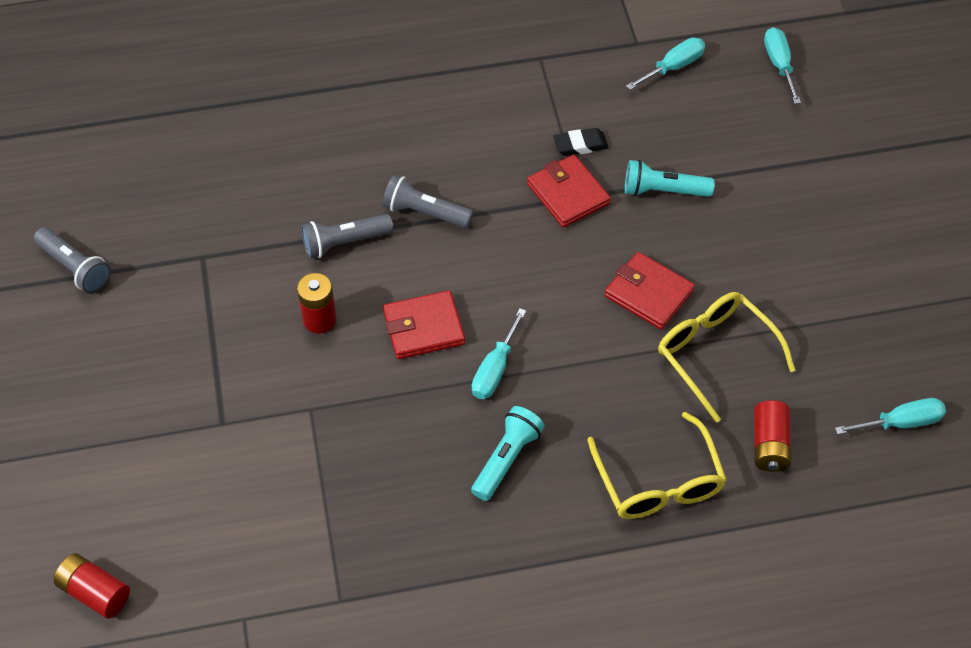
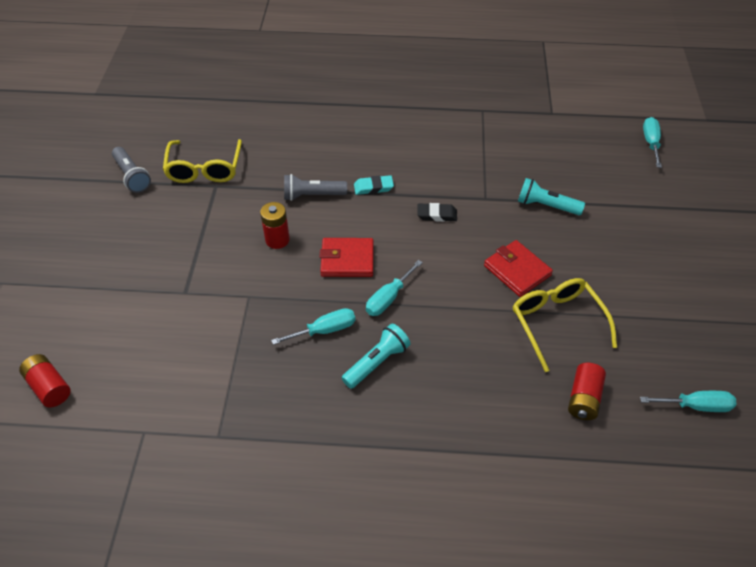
camera: 15 degrees right, 5 degrees down
grey flashlight [383,175,473,228] -> turquoise eraser [354,175,394,195]
red wallet [527,155,611,228] -> none
black eraser [553,128,608,156] -> black eraser moved to [417,203,457,222]
yellow glasses [587,412,727,519] -> yellow glasses moved to [163,139,242,183]
turquoise screwdriver [626,38,705,90] -> turquoise screwdriver moved to [271,308,355,345]

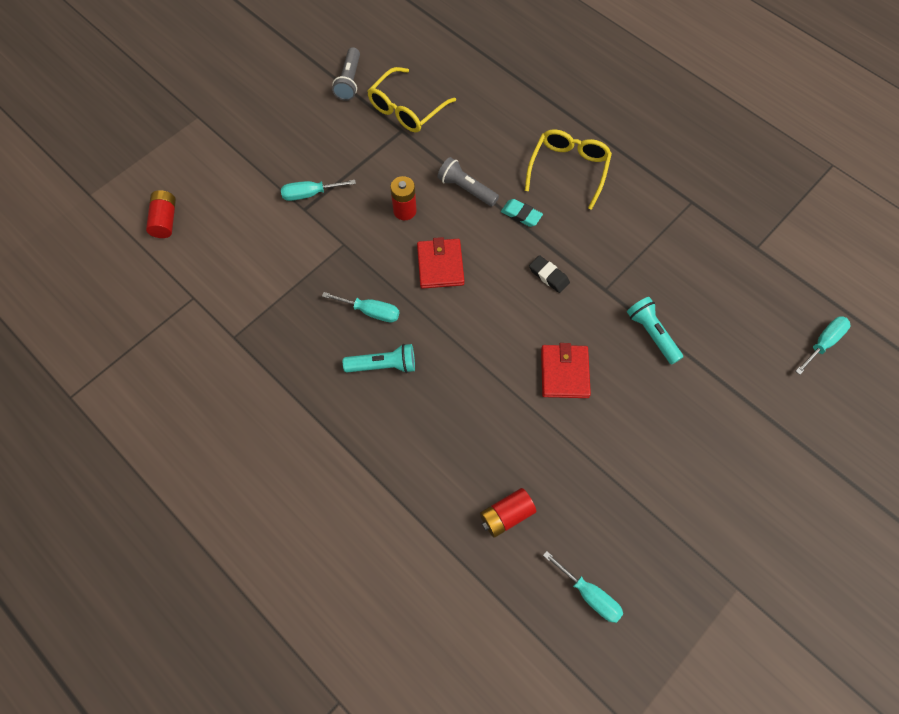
camera: 40 degrees right, 15 degrees up
red wallet [320,238,373,277] -> red wallet turned 45 degrees clockwise [417,237,464,289]
turquoise screwdriver [366,260,423,316] -> turquoise screwdriver moved to [281,180,356,201]
yellow glasses [513,278,617,372] -> yellow glasses moved to [525,129,612,210]

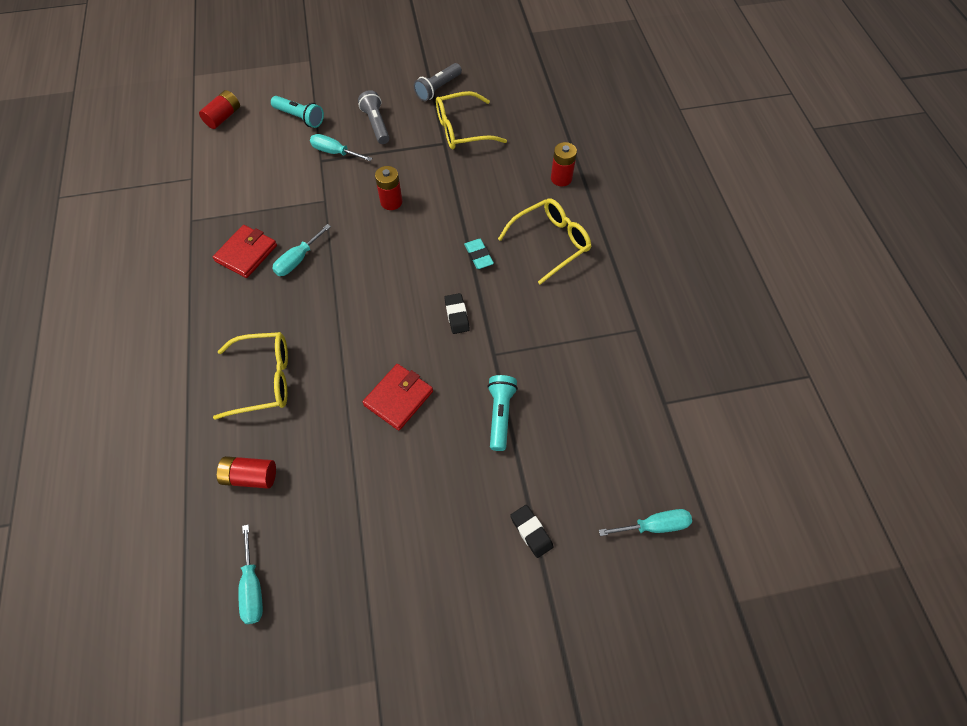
camera: 35 degrees right, 5 degrees down
turquoise screwdriver [322,292,399,323] -> turquoise screwdriver turned 75 degrees clockwise [272,224,331,276]
turquoise flashlight [343,344,415,373] -> turquoise flashlight moved to [271,96,324,128]
red wallet [417,237,464,289] -> red wallet moved to [213,225,277,278]
grey flashlight [437,157,499,206] -> grey flashlight moved to [358,90,389,144]
none -> yellow glasses [213,332,288,420]
none -> black eraser [510,505,553,558]
none -> red battery [551,142,577,186]

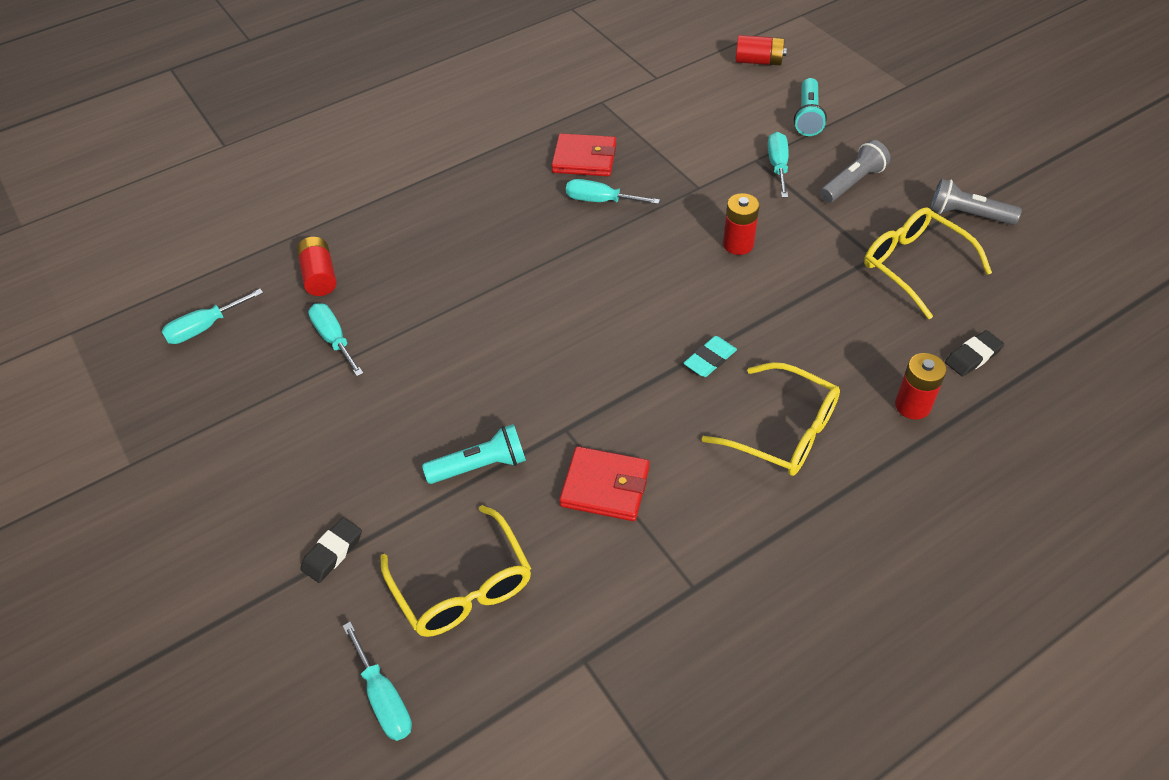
camera: 70 degrees right, 10 degrees down
yellow glasses [213,332,288,420] -> yellow glasses moved to [381,505,531,637]
red wallet [363,364,433,431] -> red wallet moved to [559,446,649,521]
black eraser [444,293,470,334] -> black eraser moved to [945,330,1004,376]
none -> turquoise screwdriver [308,303,363,376]

